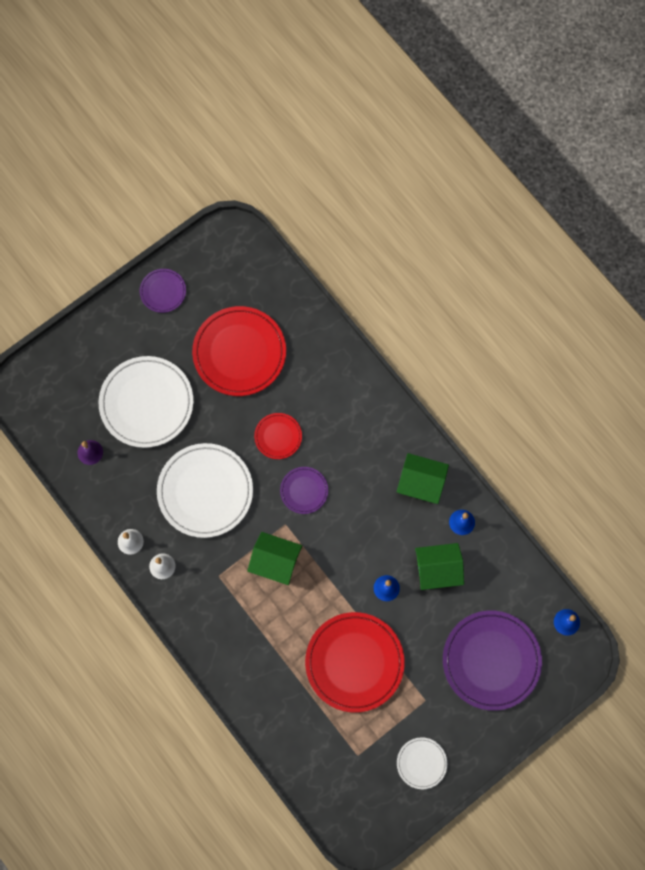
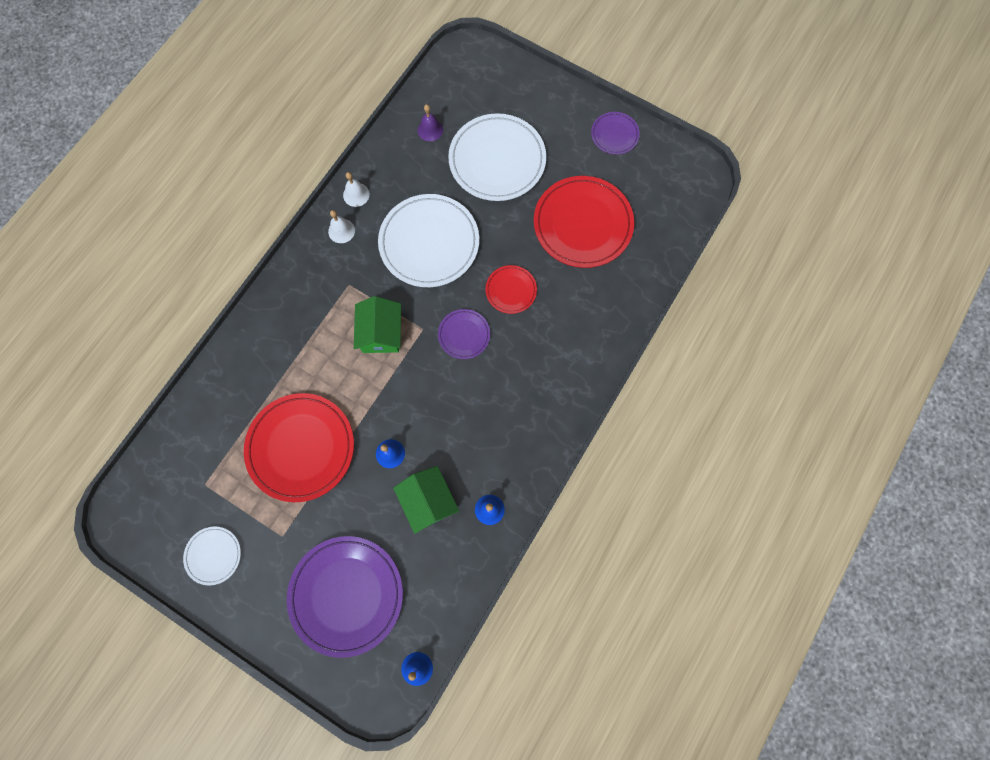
camera: 70 degrees right, 0 degrees up
green house [397,453,449,504] -> none

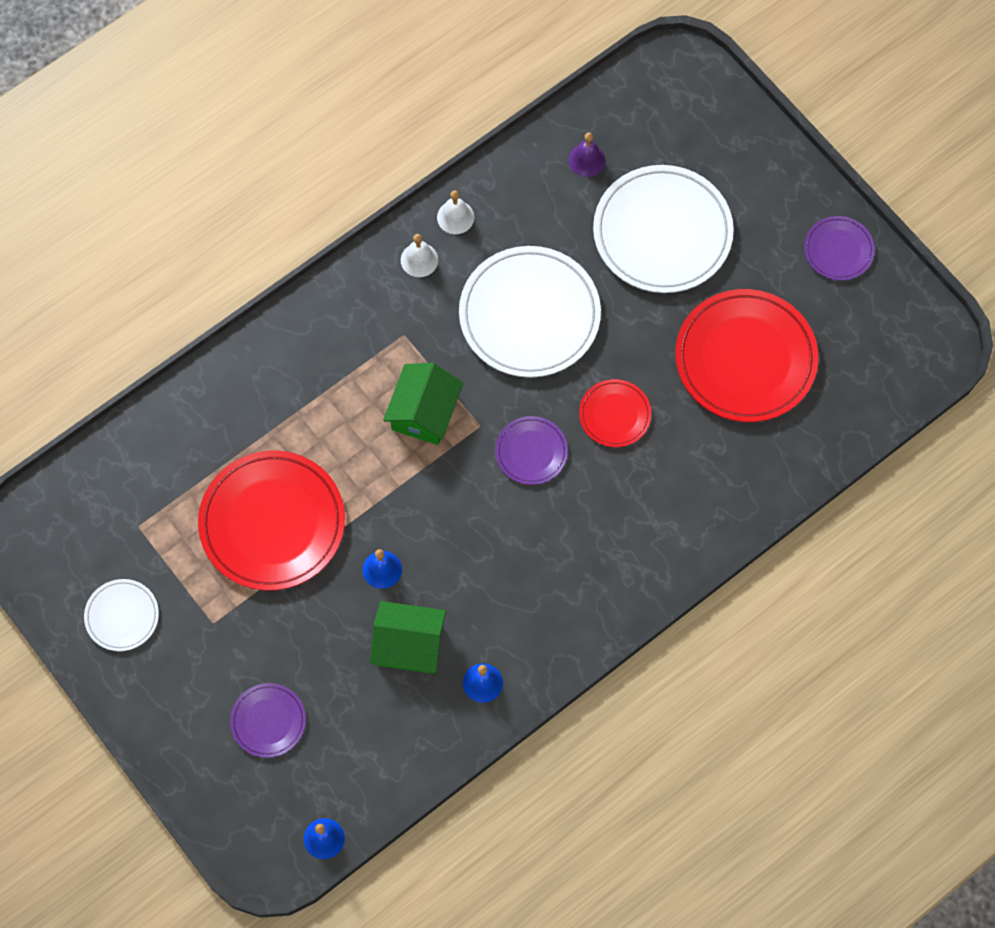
camera: 20 degrees right, 5 degrees down
purple plate [287,536,403,658] -> purple plate [230,683,306,758], size x0.50
green house [393,466,459,534] -> green house turned 75 degrees counterclockwise [370,601,446,674]

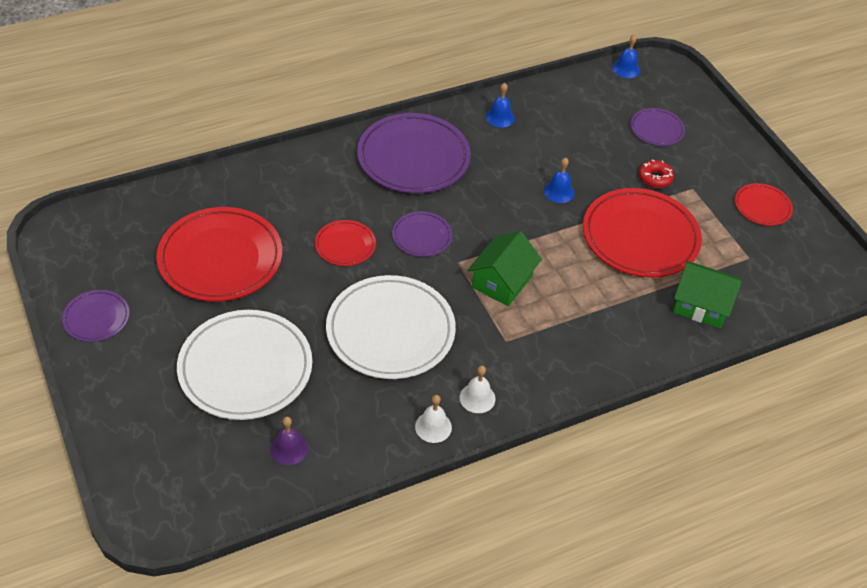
camera: 170 degrees left, 20 degrees down
white plate [84,579,159,651] -> red plate [735,183,793,226]
green house [370,601,446,674] -> green house moved to [673,261,742,328]
none -> purple plate [357,113,471,193]
none -> red donut [639,160,674,188]

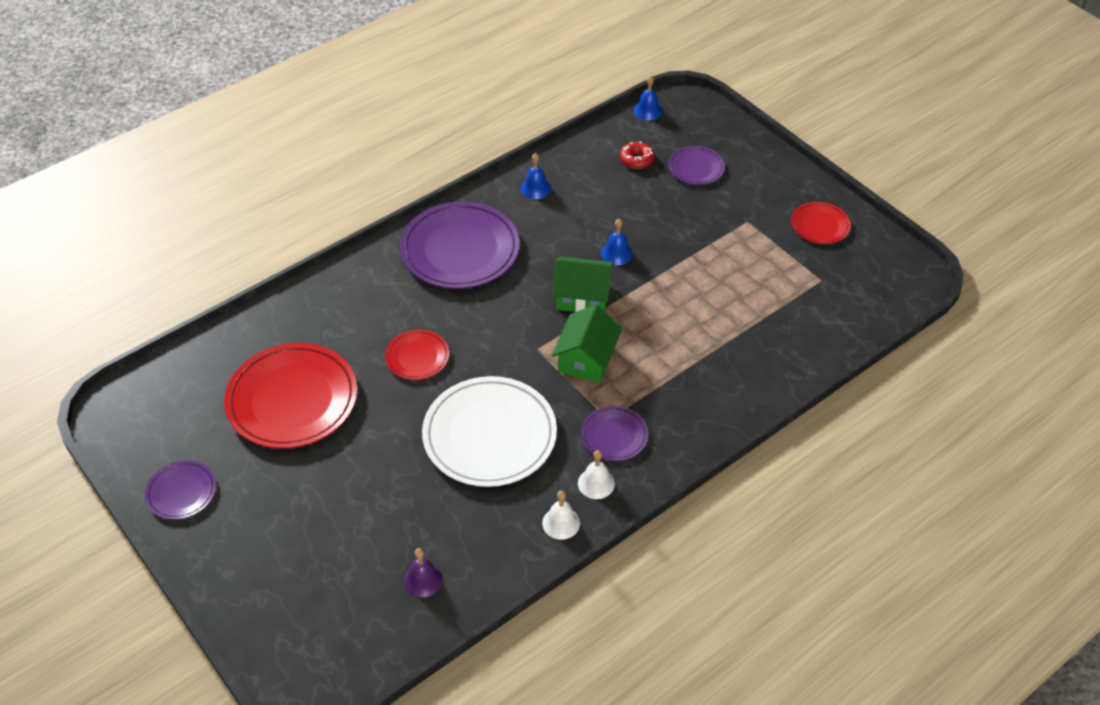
camera: 10 degrees left, 0 degrees up
white plate [177,310,312,420] -> none
purple plate [392,211,452,257] -> purple plate moved to [581,406,648,461]
red plate [583,188,702,277] -> none
red donut [639,160,674,188] -> red donut moved to [620,141,655,169]
green house [673,261,742,328] -> green house moved to [552,257,614,312]

